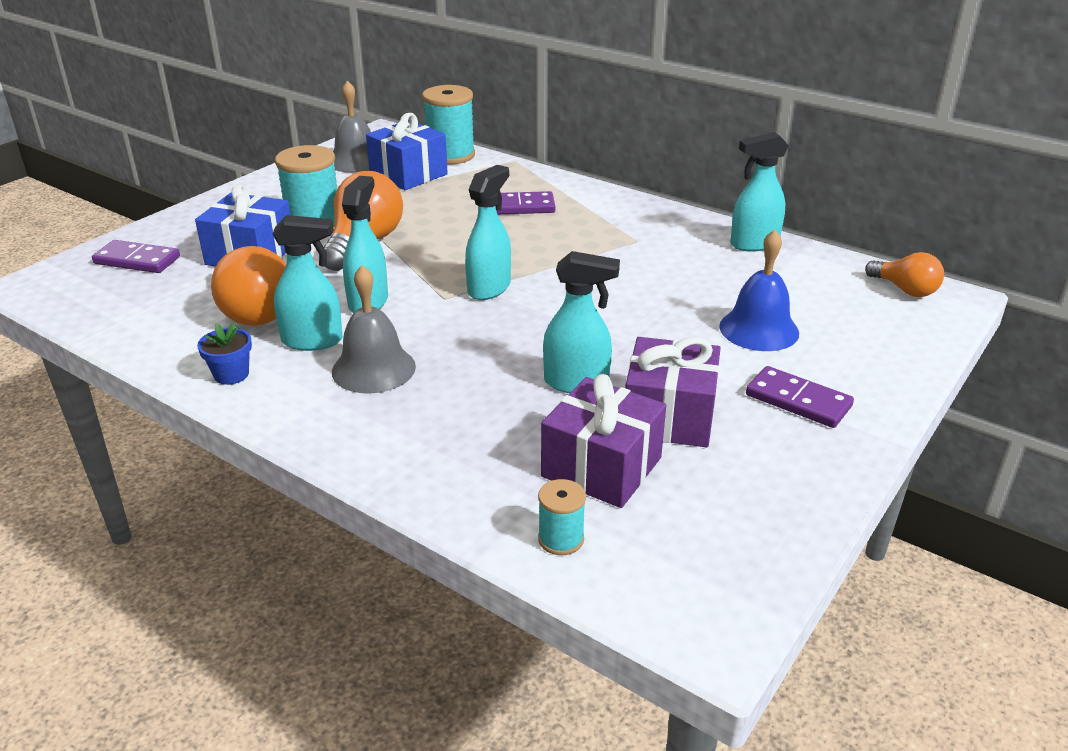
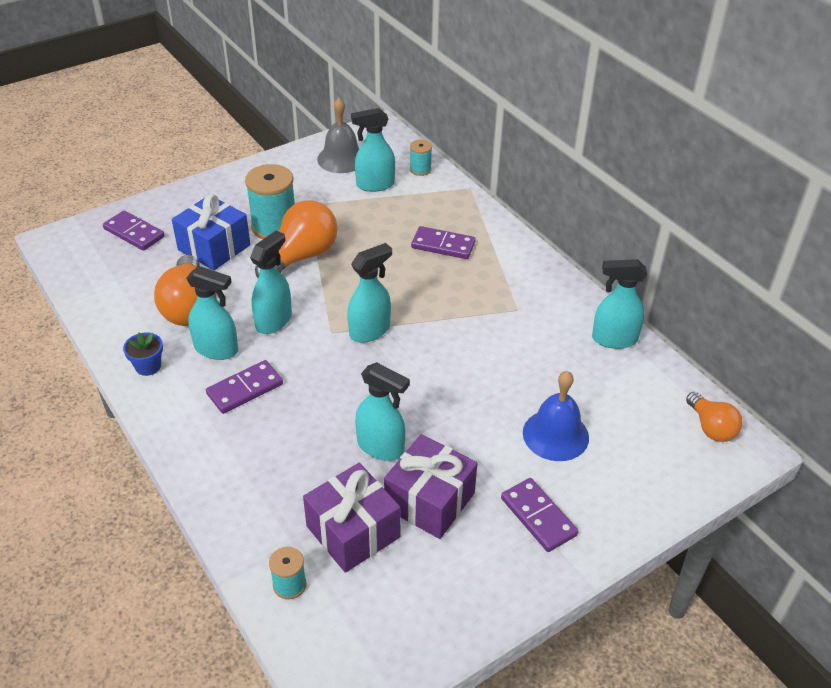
camera: 20 degrees right, 10 degrees up
grey bell [332,265,416,393] -> purple domino [206,360,283,414]
blue gift [366,113,448,190] -> turquoise spray bottle [351,108,395,192]
turquoise spool [422,85,475,165] -> turquoise spool [410,139,432,176], size x0.51

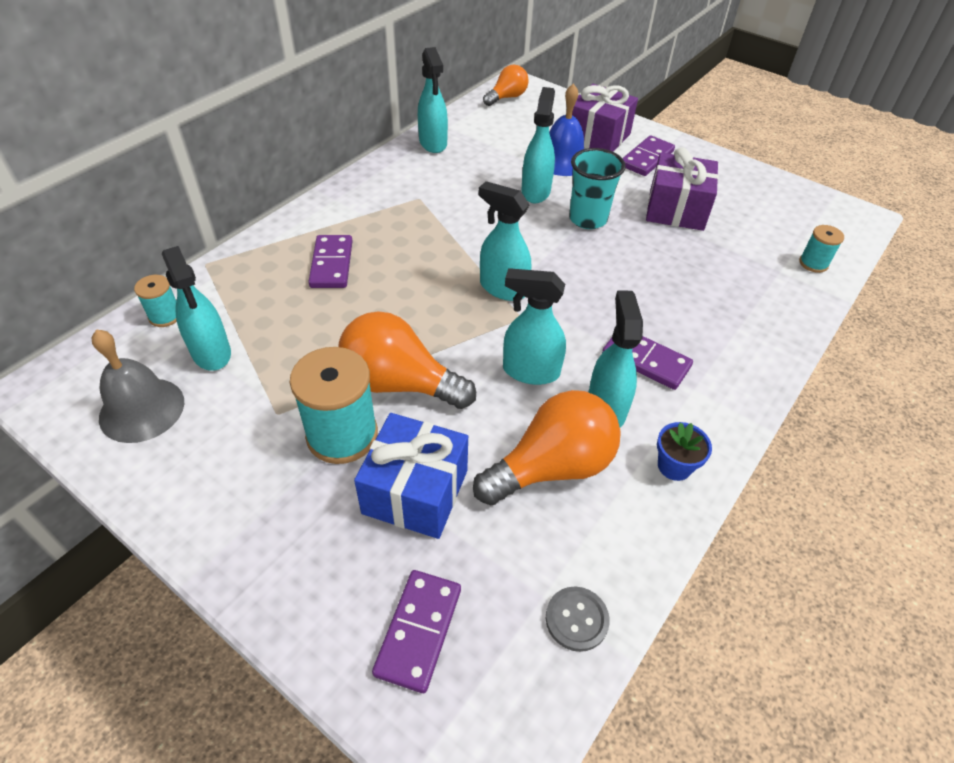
camera: 110 degrees left, 5 degrees up
purple gift [303,463,401,573] -> purple gift moved to [572,84,638,152]
turquoise spray bottle [355,362,410,461] -> turquoise spray bottle moved to [521,87,555,203]
none -> grey button [546,586,610,652]
none -> turquoise cup [569,148,626,229]

